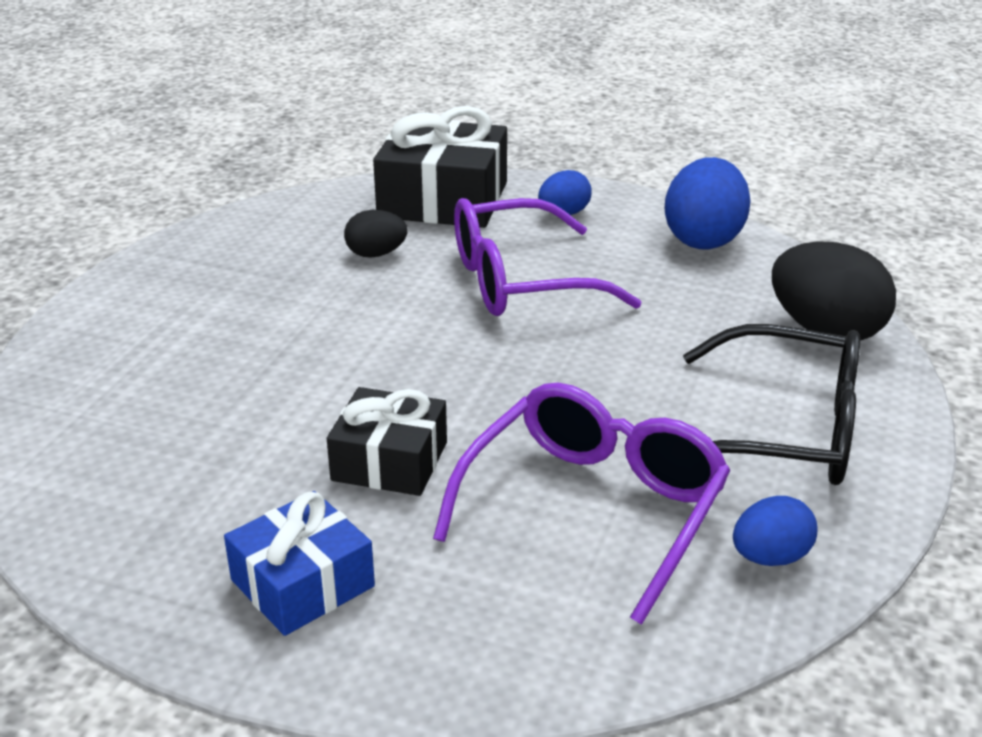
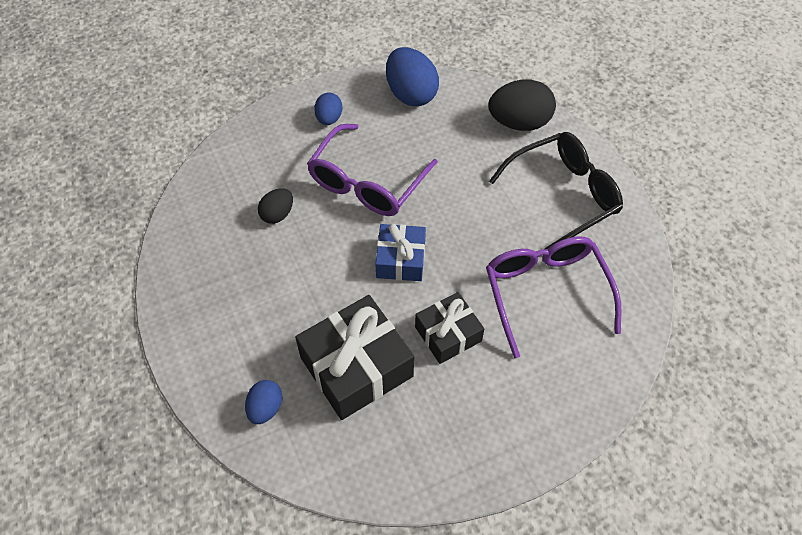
camera: 45 degrees left, 25 degrees up
blue gift [224,491,375,636] -> blue gift moved to [375,224,426,281]
black gift [373,106,507,228] -> black gift moved to [295,295,414,420]
blue egg [733,496,818,566] -> blue egg moved to [245,380,282,424]

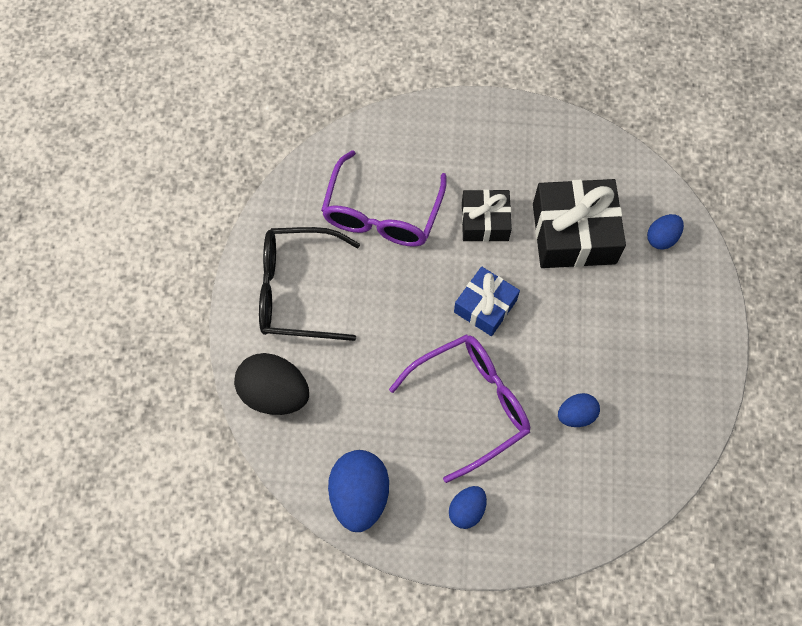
camera: 150 degrees left, 10 degrees up
black egg [258,188,293,224] -> blue egg [558,393,600,427]

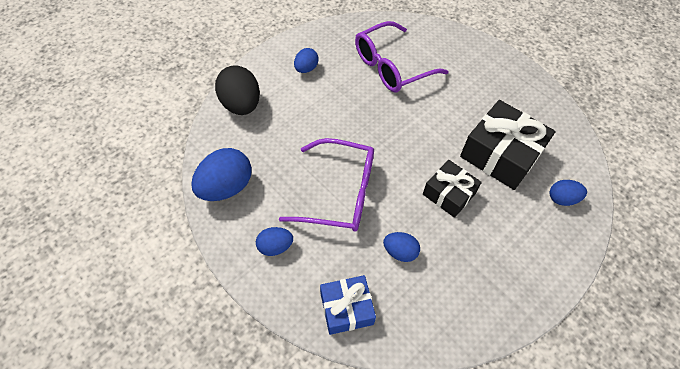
camera: 40 degrees right, 10 degrees down
black glasses [259,227,360,341] -> blue egg [294,48,319,73]
blue gift [454,267,520,336] -> blue gift moved to [320,275,376,335]
black gift [462,189,512,242] -> black gift moved to [423,160,482,218]

